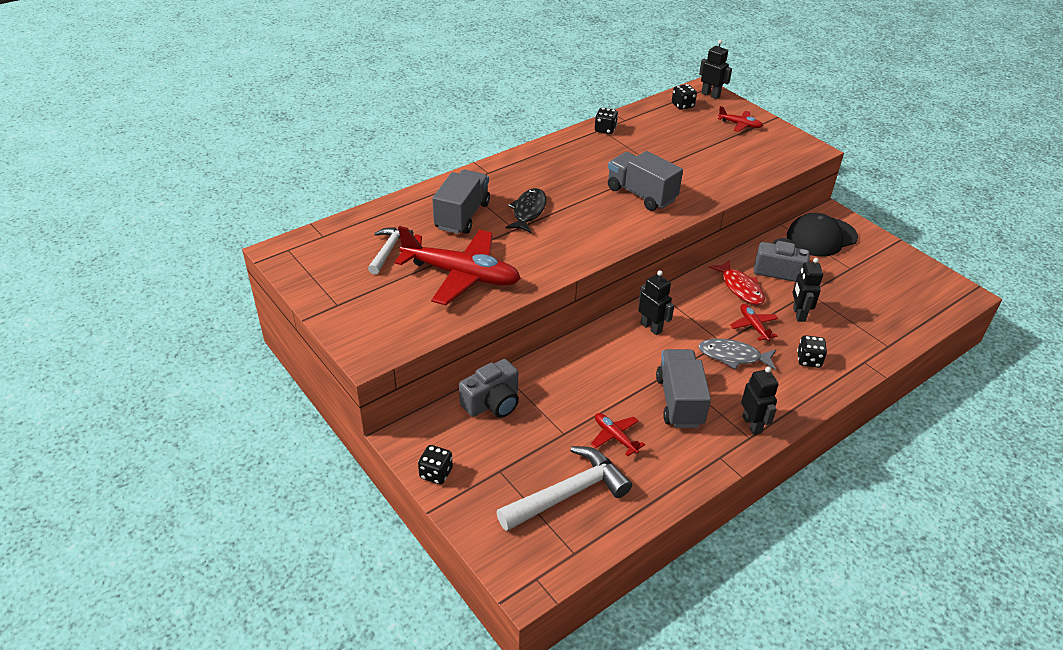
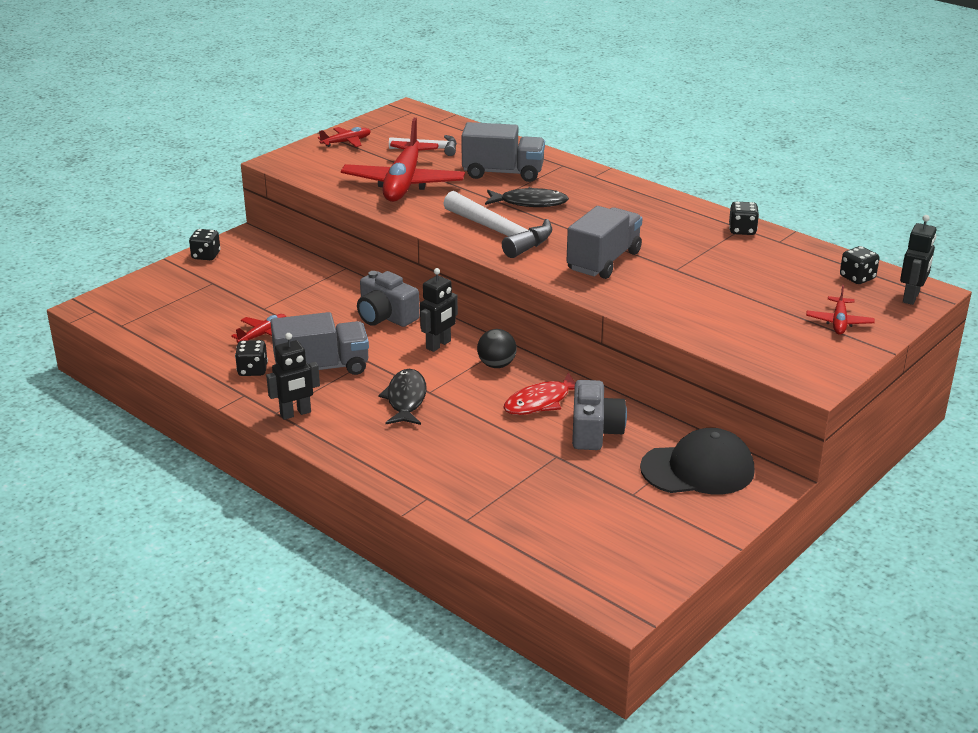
camera: 80 degrees right, 10 degrees down
grey camera [459,359,519,418] -> grey camera moved to [357,271,420,327]
white hammer [496,446,632,531] -> white hammer moved to [443,191,552,258]
grey fish [698,339,776,370] -> black fish [378,369,427,425]
red plane [730,304,778,341] -> red plane moved to [318,127,371,147]
black cap [787,213,858,257] -> black cap turned 120 degrees clockwise [640,428,755,494]
black robot [792,258,823,322] -> none
black dice [797,335,827,368] -> black dice moved to [235,340,268,376]
none -> black ball [477,329,516,368]

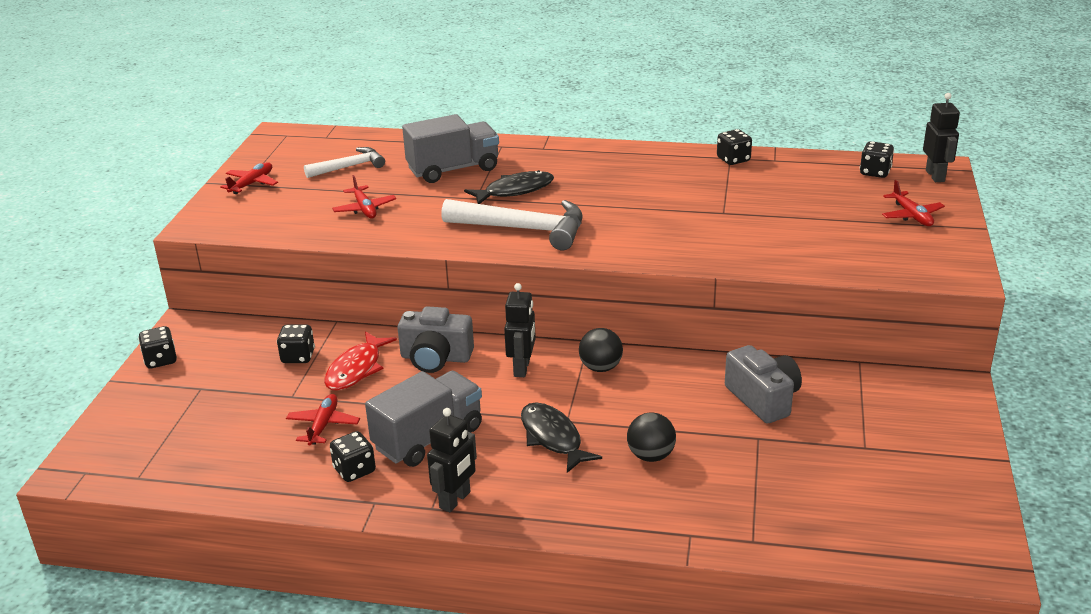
camera: 30 degrees left, 0 degrees up
red plane [341,118,465,202] -> red plane [332,175,396,218], size x0.45
red fish [503,372,576,415] -> red fish moved to [324,331,397,391]
grey truck [567,206,642,279] -> none
black cap [640,428,755,494] -> none
none -> black dice [277,324,315,363]
none -> black ball [627,412,676,462]

